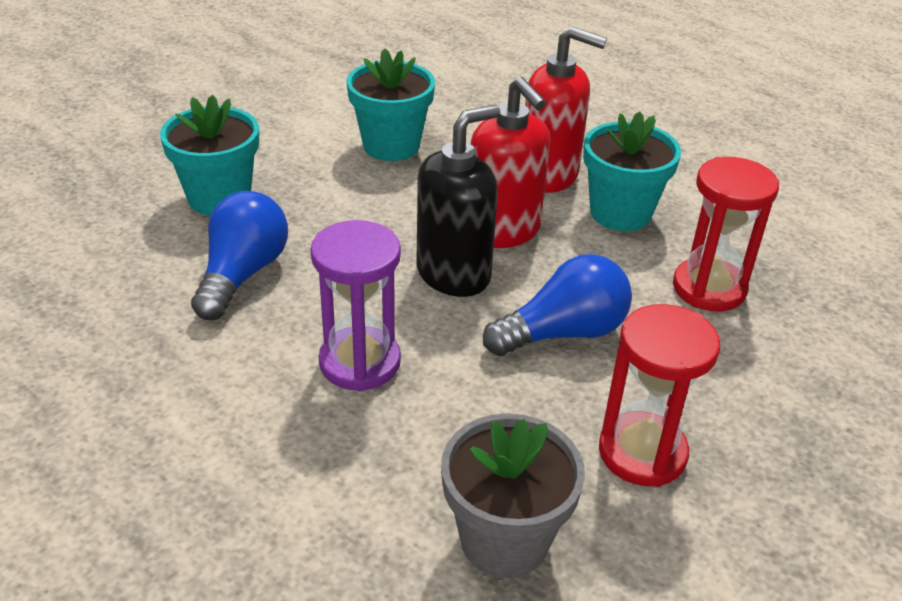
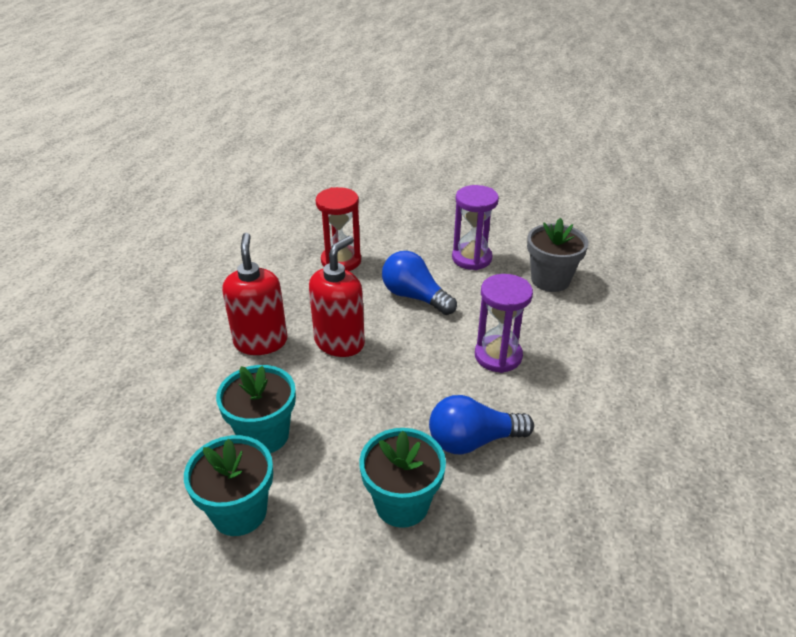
camera: 115 degrees left, 0 degrees up
black soap dispenser [416,105,500,297] -> none
turquoise flower pot [583,111,681,231] -> turquoise flower pot moved to [184,435,273,536]
red hourglass [599,304,720,487] -> purple hourglass [452,185,499,270]

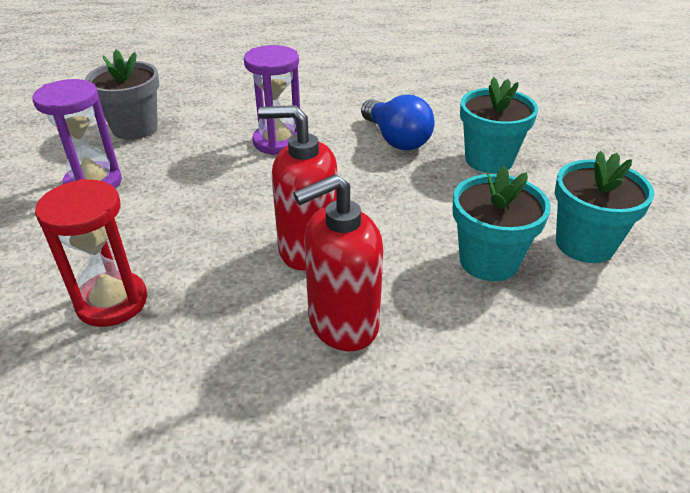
camera: 110 degrees left, 0 degrees up
blue light bulb [382,251,457,315] -> none

